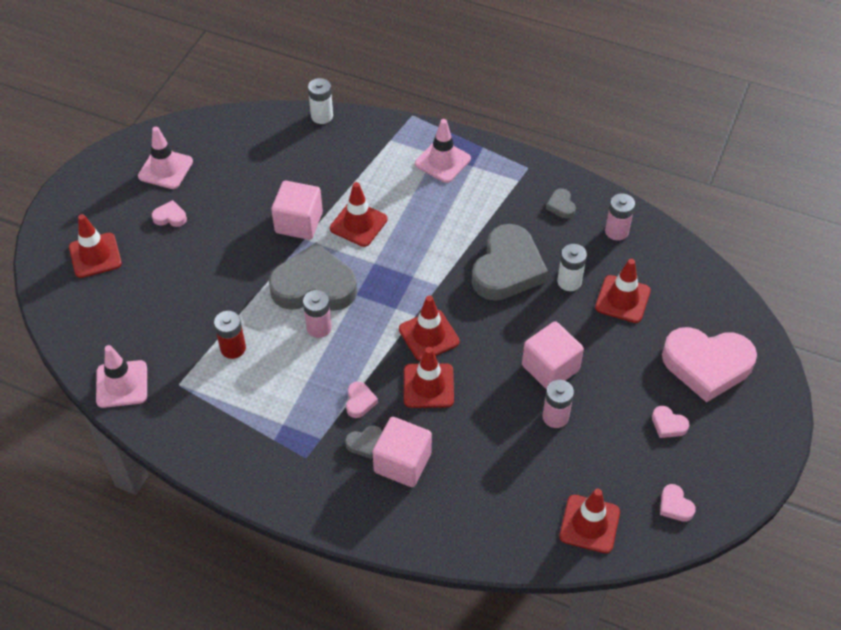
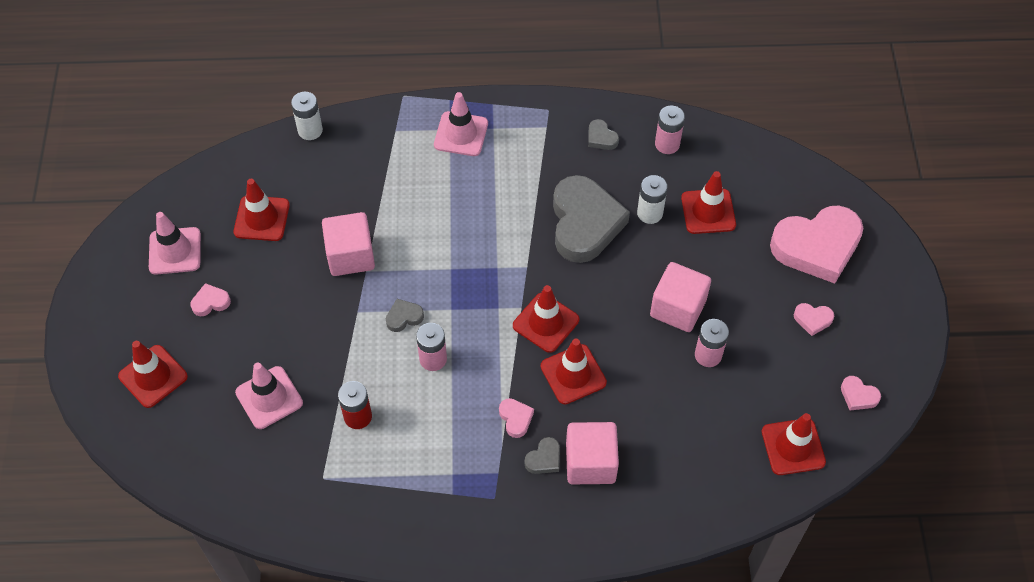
camera: 25 degrees left, 5 degrees up
pink traffic cone [96,345,147,408] -> pink traffic cone moved to [235,363,303,429]
grey heart [269,243,357,311] -> grey heart [386,299,424,332], size x0.41
red traffic cone [330,182,388,247] -> red traffic cone moved to [234,179,290,241]

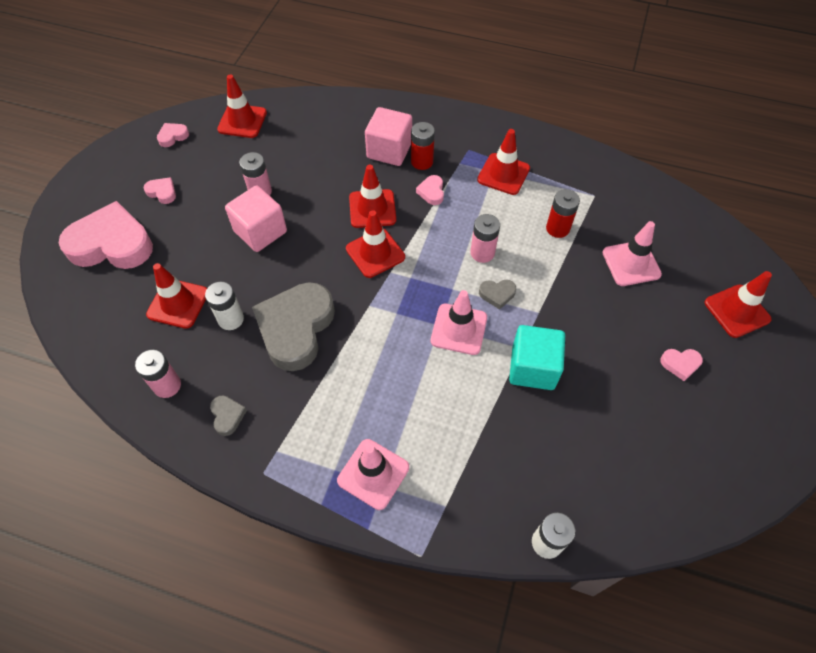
camera: 160 degrees left, 0 degrees up
pink traffic cone [149,212,201,275] -> pink traffic cone moved to [431,290,487,355]
red traffic cone [234,179,290,241] -> red traffic cone moved to [477,129,530,195]
pink cube [322,212,375,276] -> turquoise cube [509,325,565,390]
grey heart [525,437,560,474] -> red battery [411,122,435,170]
pink heart [841,376,881,410] -> pink heart turned 90 degrees counterclockwise [157,123,189,147]

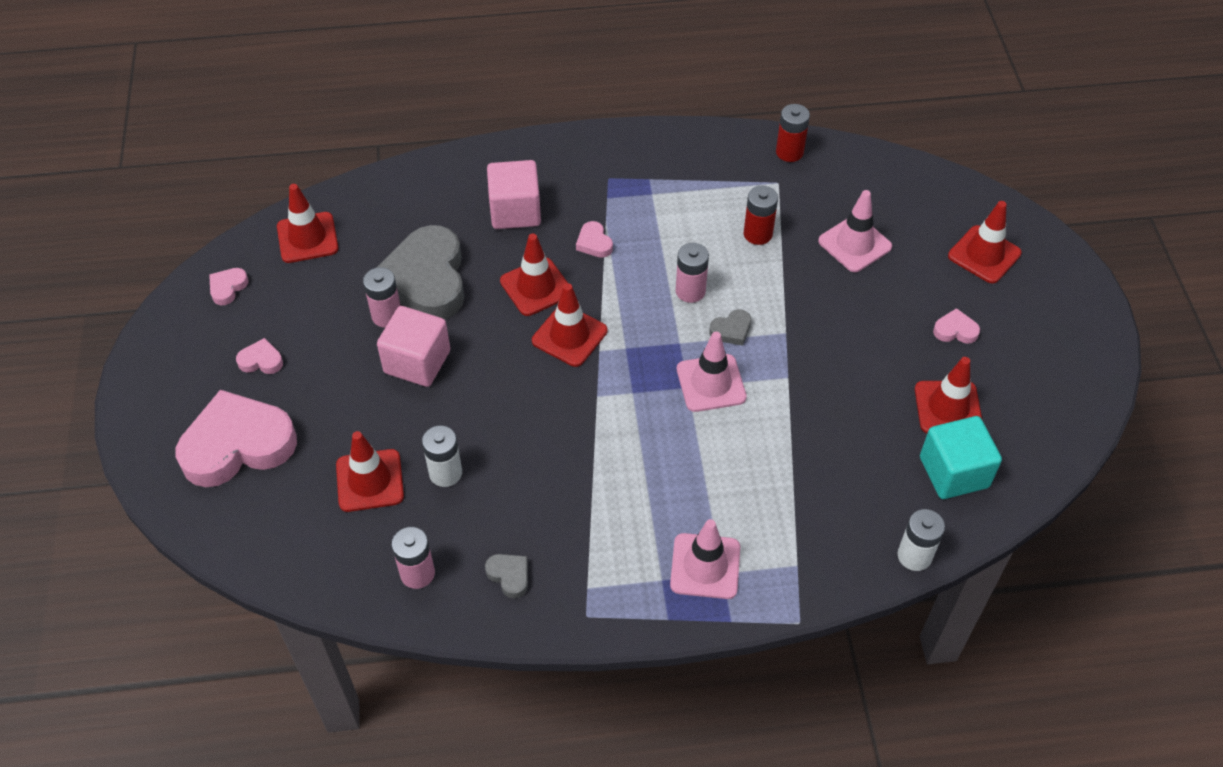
camera: 25 degrees left, 5 degrees down
grey heart [252,282,335,371] -> grey heart moved to [376,225,464,319]
red battery [411,122,435,170] -> red battery moved to [776,104,810,162]
red traffic cone [477,129,530,195] -> red traffic cone moved to [915,357,983,433]
turquoise cube [509,325,565,390] -> turquoise cube moved to [920,416,1002,499]
pink heart [660,349,703,381] -> pink heart turned 150 degrees counterclockwise [933,308,980,344]

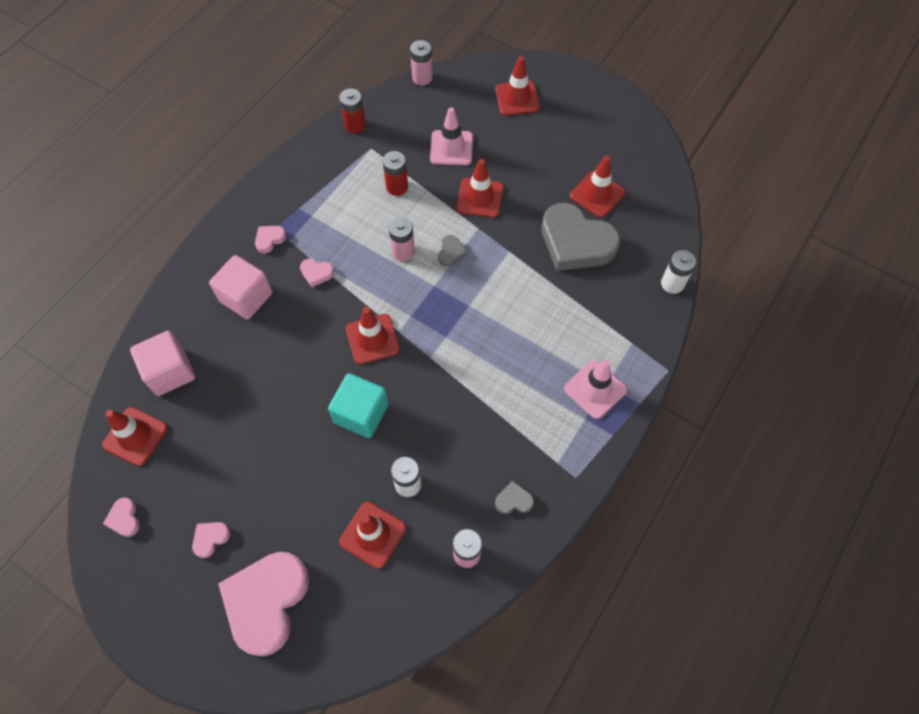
camera: 50 degrees left, 10 degrees up
pink battery [363,267,401,328] -> pink battery moved to [410,40,433,85]
grey heart [376,225,464,319] -> grey heart moved to [542,203,620,271]
pink cube [377,306,450,387] -> pink cube moved to [130,331,195,396]
red traffic cone [500,234,568,316] -> red traffic cone moved to [456,159,503,218]
pink traffic cone [677,332,747,412] -> none
turquoise cube [920,416,1002,499] -> turquoise cube moved to [328,373,389,438]
pink heart [933,308,980,344] -> pink heart moved to [255,226,286,253]

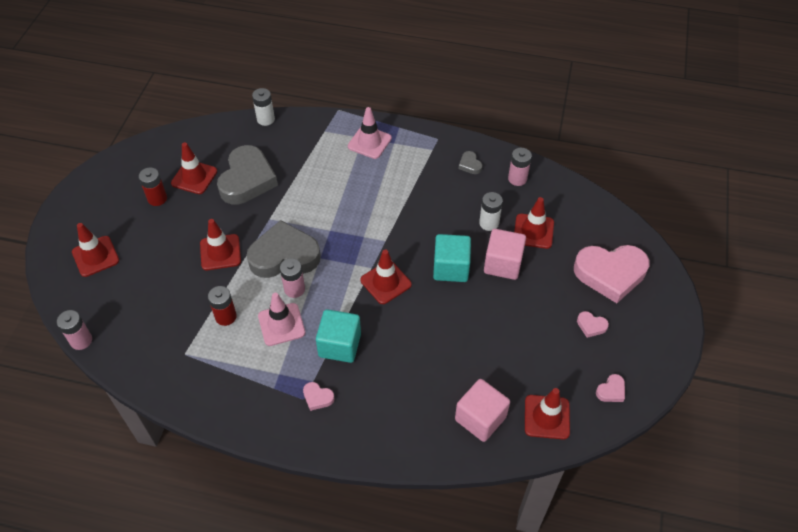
camera: 110 degrees left, 10 degrees down
pink cube [209,255,272,319] -> pink cube moved to [484,229,526,280]
pink heart [300,259,334,287] -> turquoise cube [316,309,361,363]
red battery [339,89,366,134] -> red battery moved to [139,168,167,206]
pink traffic cone [430,107,473,165] -> pink traffic cone moved to [258,293,305,346]
grey heart [438,235,467,267] -> grey heart [246,220,321,278], size x2.44

